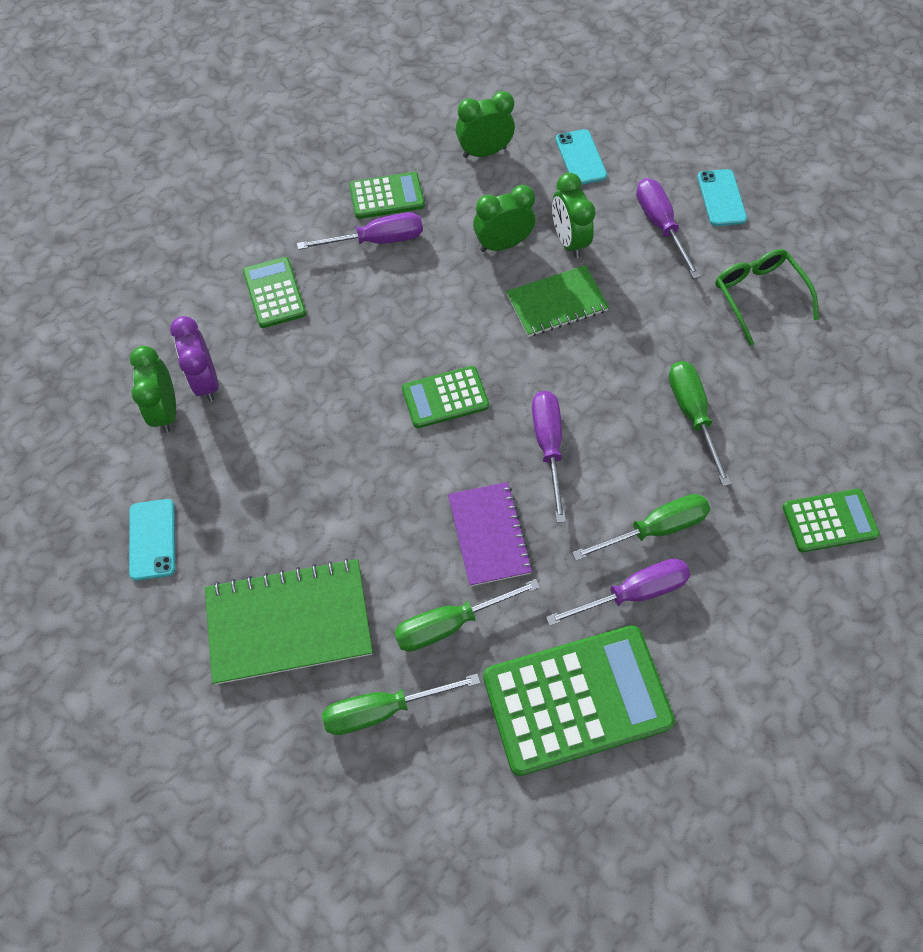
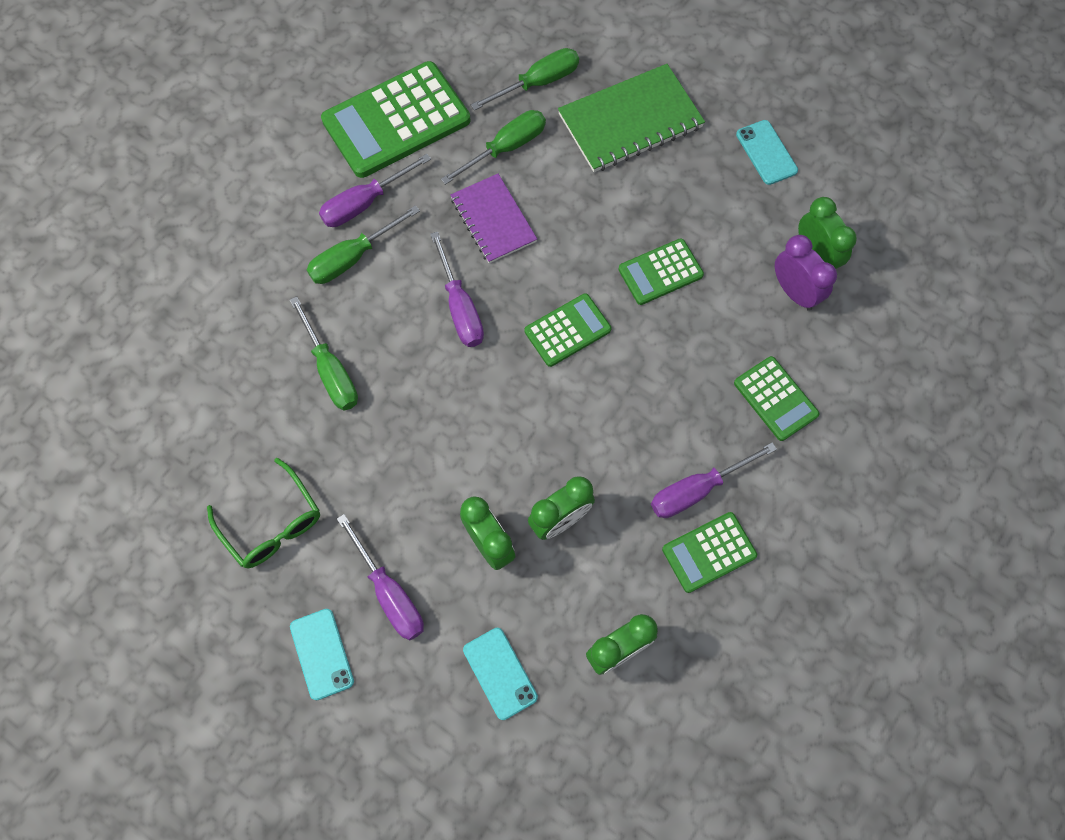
camera: 165 degrees right, 5 degrees up
green notebook [506,265,609,337] -> none
green calculator [782,489,880,552] -> green calculator moved to [618,238,704,305]

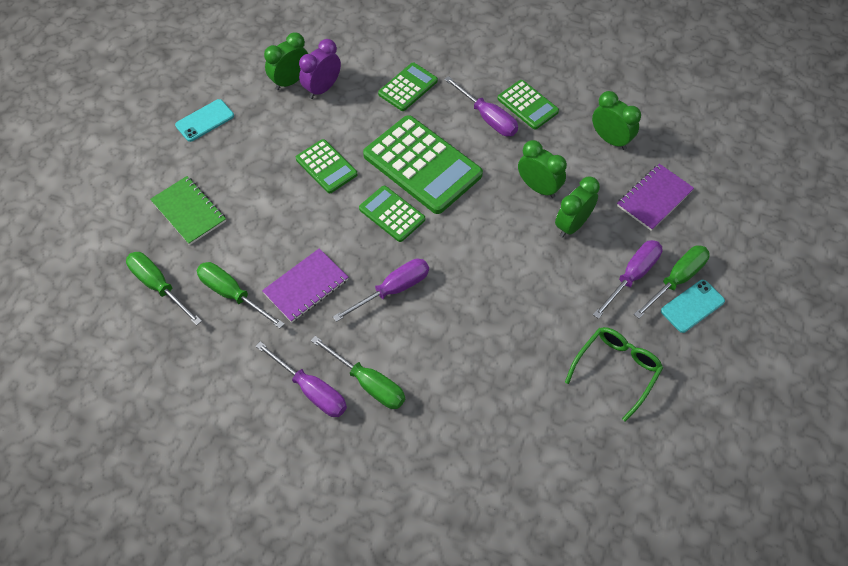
camera: 105 degrees left, 10 degrees down
green screwdriver [290,296,358,410] -> green screwdriver moved to [634,246,710,319]
green calculator [321,61,471,178] -> green calculator moved to [363,115,483,214]
turquoise phone [463,628,538,720] -> purple notebook [617,164,694,231]
green notebook [558,64,705,172] -> green notebook [150,176,226,245], size x0.66

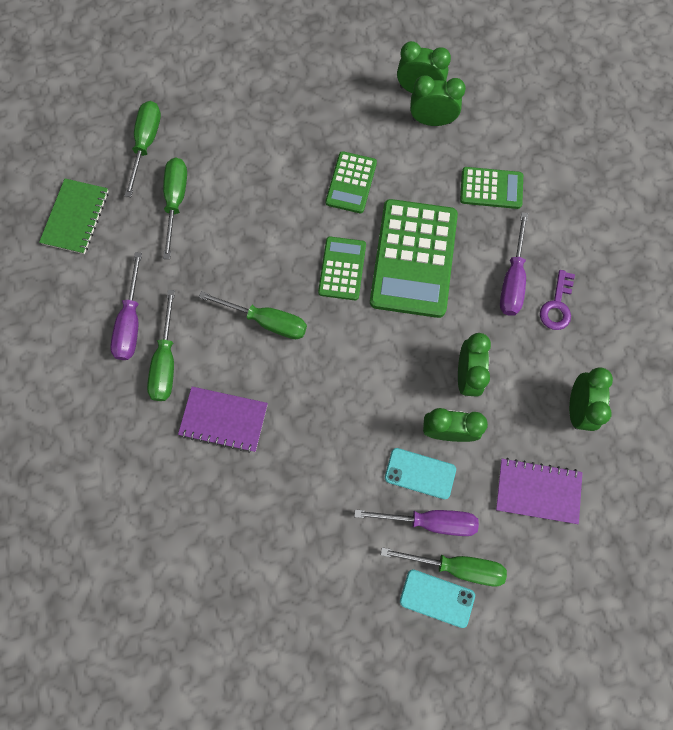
camera: 55 degrees right, 15 degrees up
green notebook [150,176,226,245] -> green notebook moved to [39,179,109,254]
turquoise phone [175,99,234,142] -> turquoise phone moved to [385,448,456,499]
purple notebook [262,248,349,323] -> purple notebook moved to [178,387,268,453]
purple clock [299,39,341,99] -> green clock [410,75,466,126]
purple screwdriver [333,258,429,322] -> green screwdriver [199,291,307,339]
green calculator [498,80,559,129] -> purple key [540,270,575,330]
green glasses [565,327,663,422] -> none

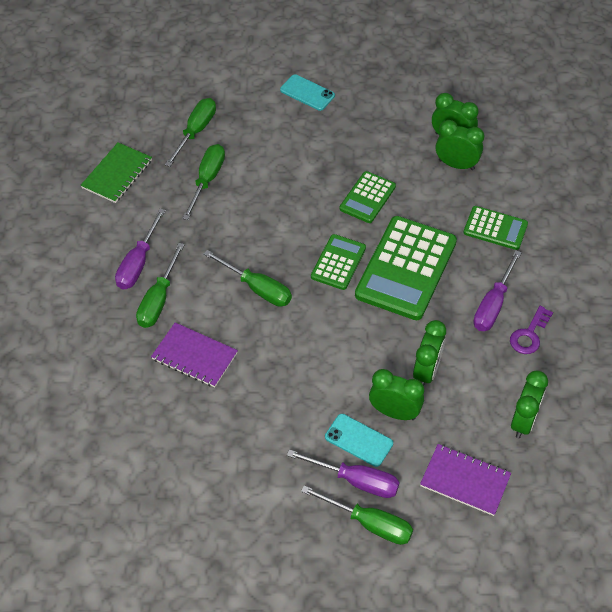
camera: 15 degrees right, 20 degrees down
turquoise phone [400,569,475,628] -> turquoise phone moved to [280,74,335,111]

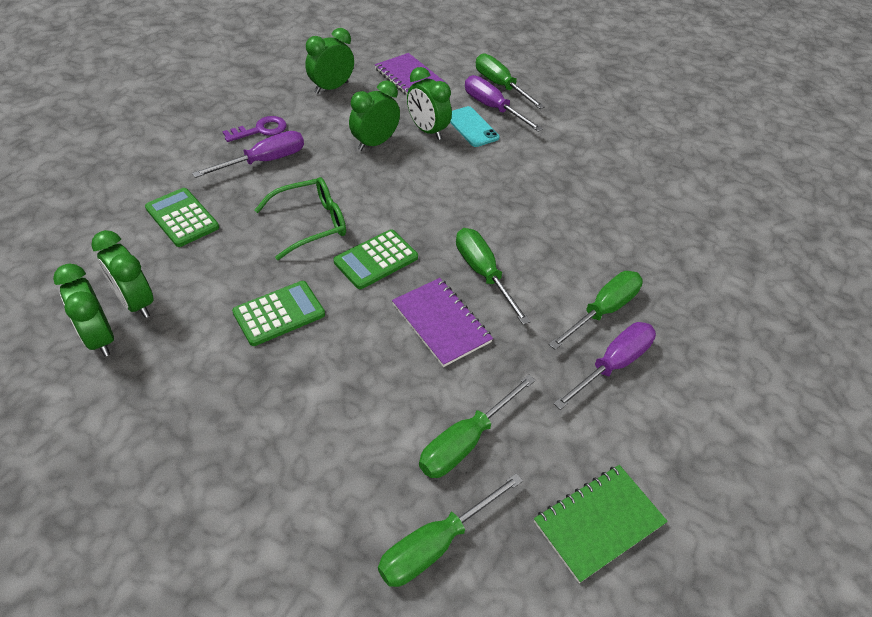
camera: 155 degrees left, 5 degrees down
purple notebook [151,323,238,388] -> purple notebook moved to [392,278,493,367]
turquoise phone [280,74,335,111] -> none
green calculator [355,216,457,320] -> green glasses [254,177,346,260]

